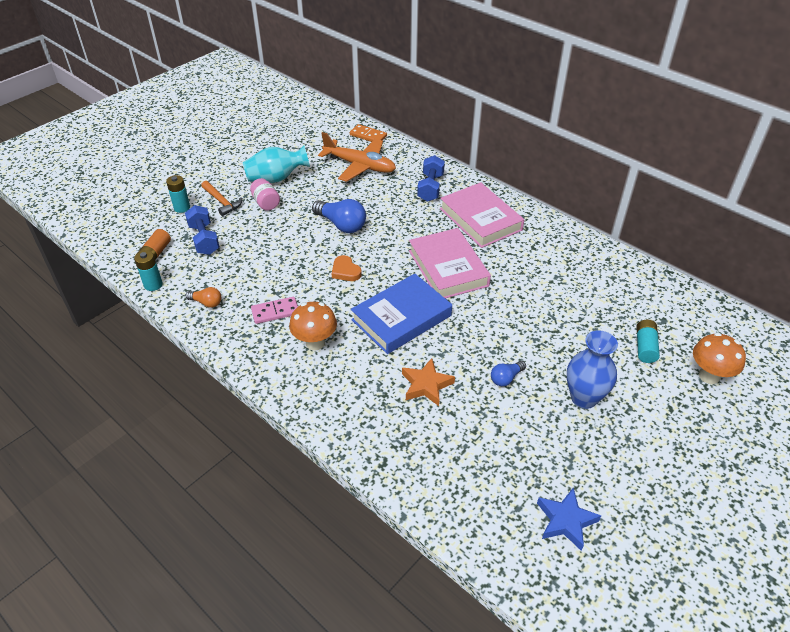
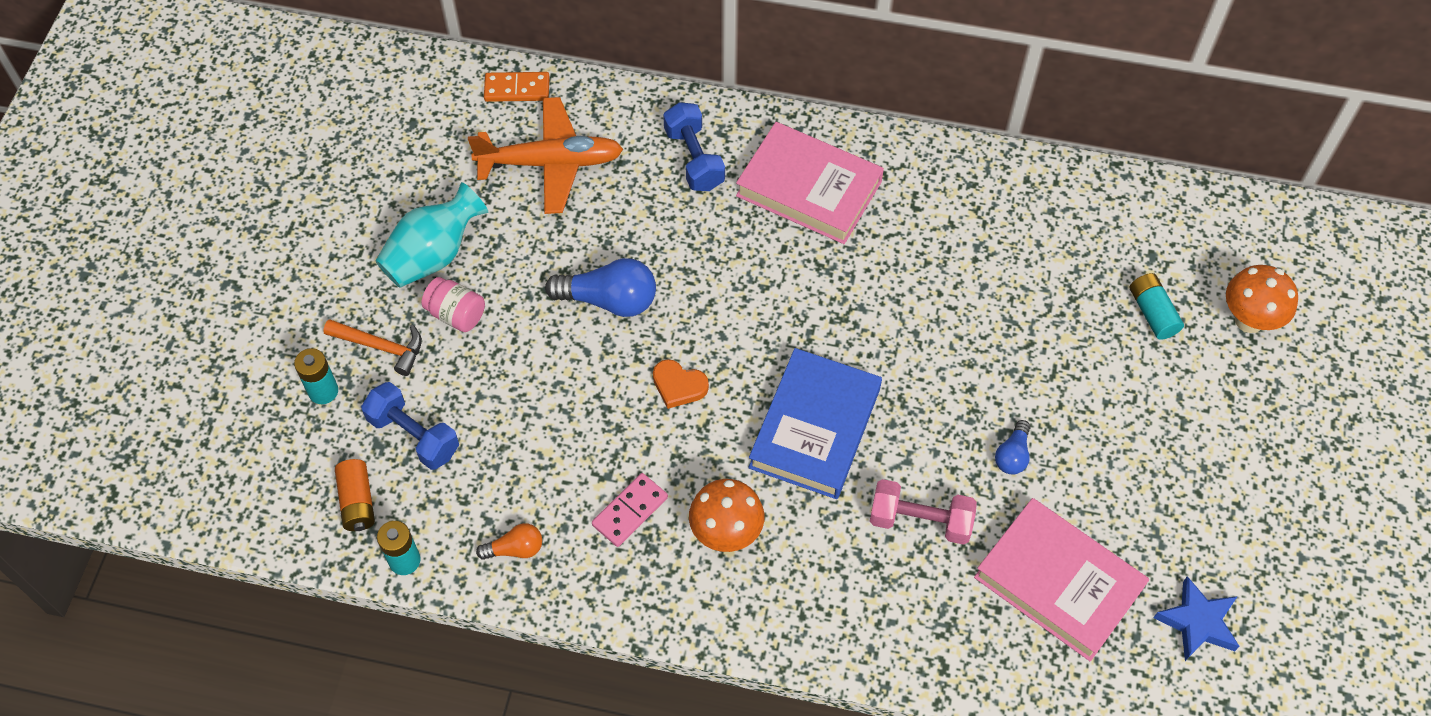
camera: 30 degrees left, 15 degrees up
orange star [402,358,455,406] -> pink dumbbell [870,479,977,545]
pink book [409,228,491,298] -> pink book moved to [974,498,1149,661]
blue vase [567,330,618,409] -> none

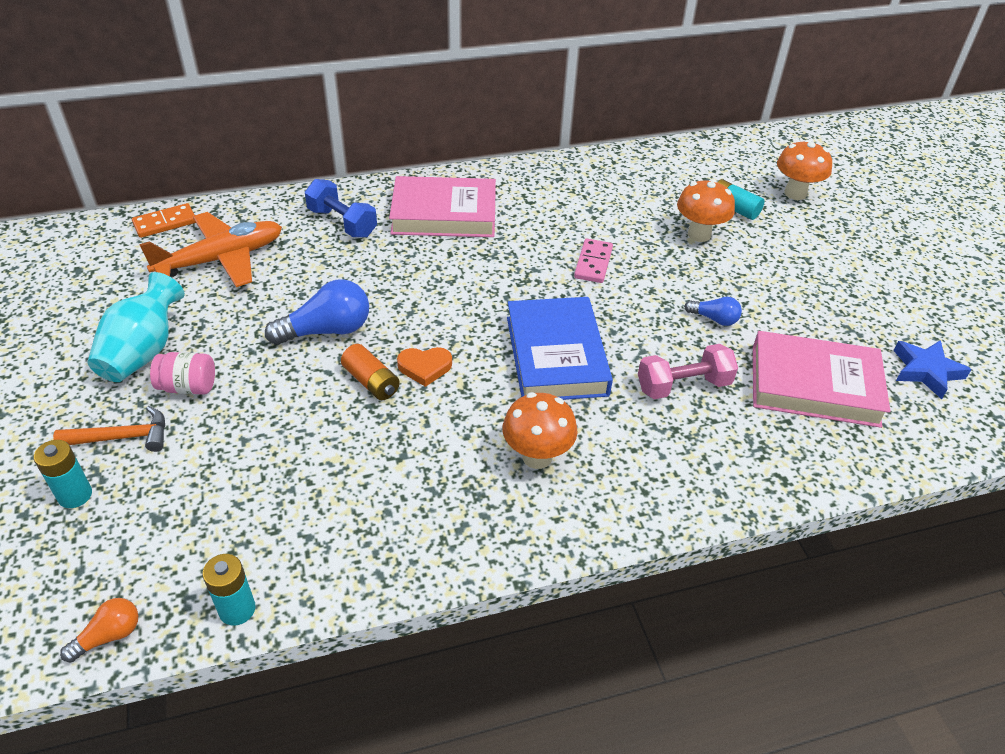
camera: 30 degrees left, 15 degrees down
orange battery [335,459,375,531] -> orange battery moved to [341,344,400,400]
blue dumbbell [361,382,459,470] -> none
orange light bulb [476,523,542,560] -> orange light bulb moved to [60,598,138,663]
pink domino [592,473,668,547] -> pink domino moved to [574,239,613,283]
blue light bulb [995,420,1030,474] -> blue light bulb turned 60 degrees counterclockwise [684,297,742,326]
none -> orange mushroom [677,179,735,242]

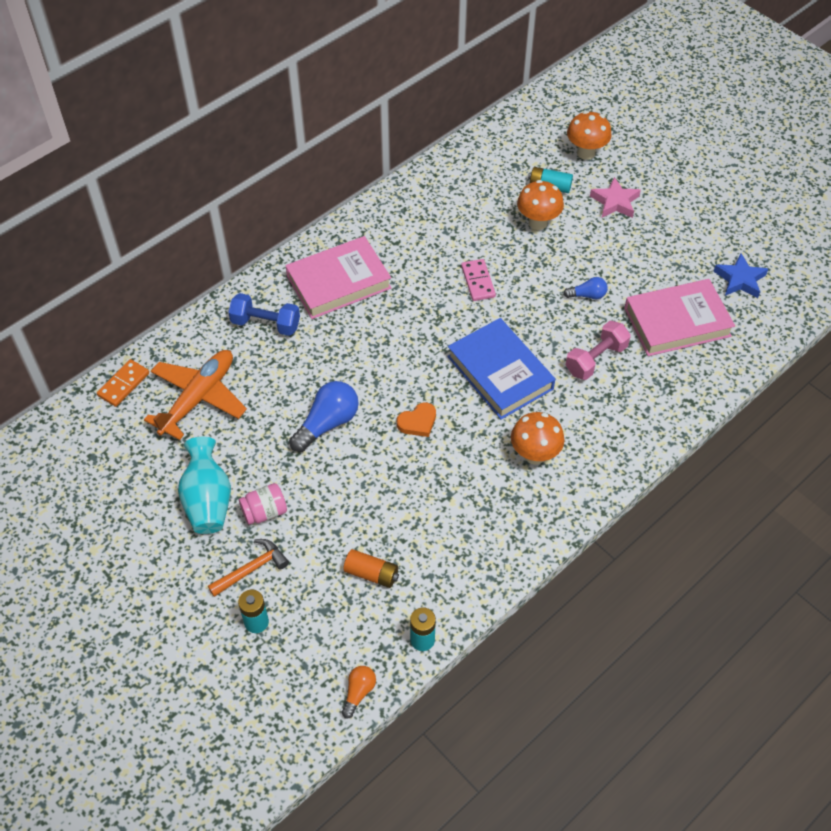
camera: 25 degrees left, 10 degrees up
orange battery [341,344,400,400] -> orange battery moved to [343,549,399,588]
none -> pink star [590,177,641,218]

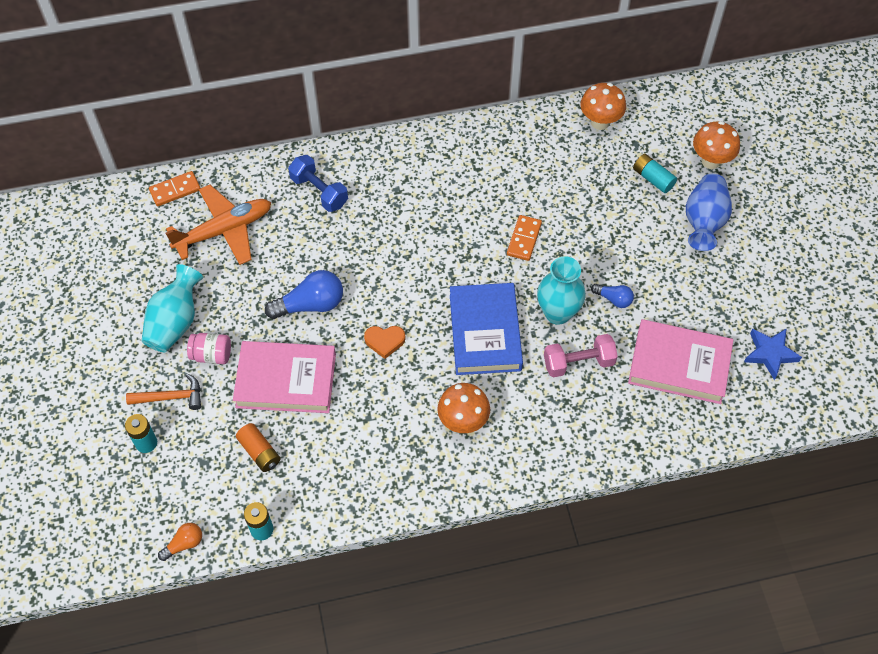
camera: 30 degrees right, 5 degrees up
pink book [285,236,391,319] -> pink book moved to [233,341,336,413]
pink domino [461,259,496,301] -> orange domino [507,215,542,261]
orange mushroom [517,180,564,230] -> orange mushroom moved to [581,83,626,130]
pink star [590,177,641,218] -> blue vase [686,174,732,251]
none -> turquoise vase [537,256,585,325]

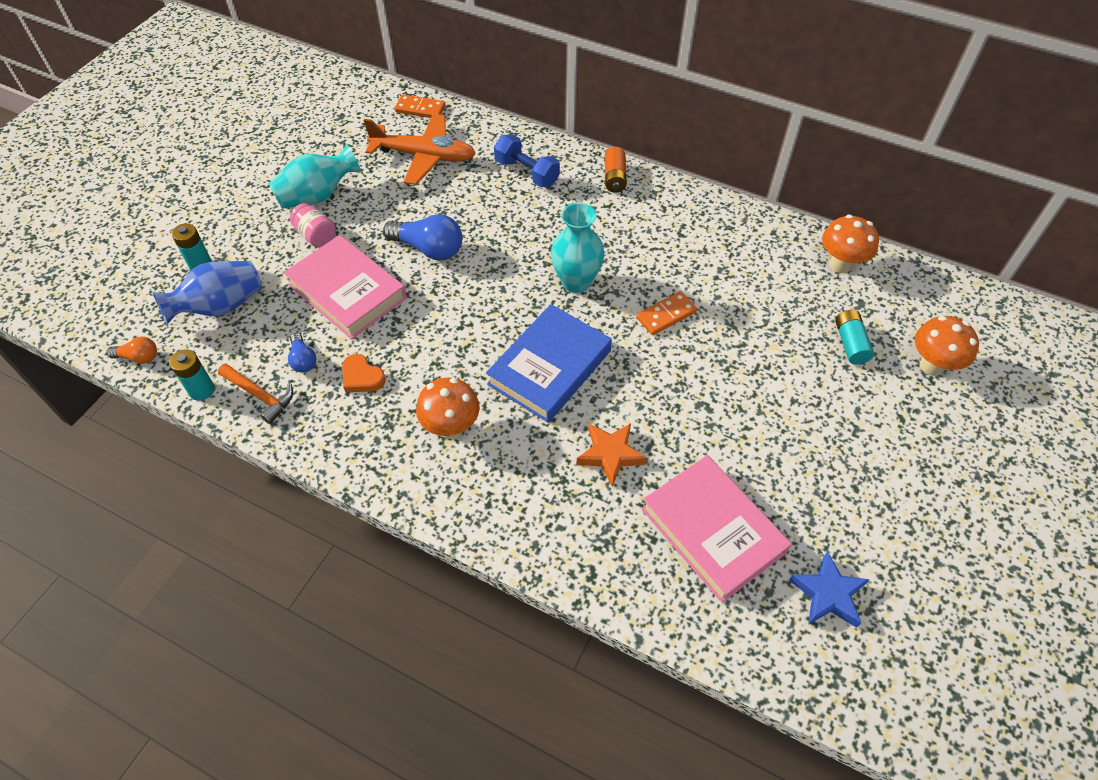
camera: 40 degrees right, 5 degrees down
orange hammer [126,374,201,410] -> orange hammer moved to [218,364,293,424]
orange battery [236,423,280,472] -> orange battery moved to [605,147,627,192]
blue dumbbell [288,155,348,212] -> blue dumbbell turned 45 degrees counterclockwise [494,134,560,187]
orange heart [364,326,406,359] -> orange heart moved to [342,354,386,392]
turquoise vase [537,256,585,325] -> turquoise vase moved to [551,203,604,293]
pink dumbbell [544,334,618,377] -> orange star [576,423,647,486]
blue light bulb [591,284,634,308] -> blue light bulb moved to [288,333,316,373]
blue vase [686,174,732,251] -> blue vase moved to [153,261,262,324]

